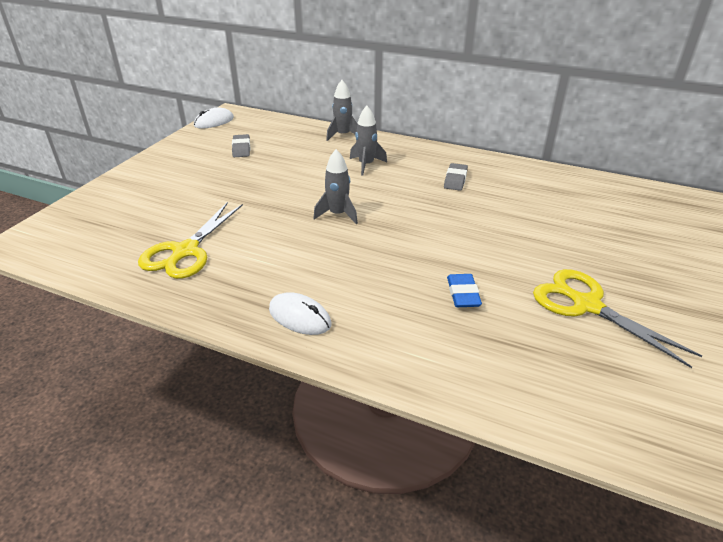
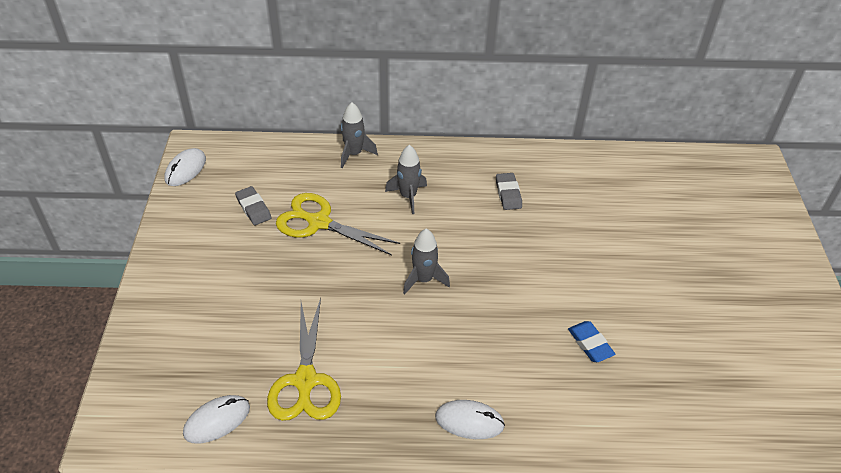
camera: 25 degrees left, 10 degrees up
yellow scissors [533,269,702,368] -> yellow scissors moved to [276,193,400,255]
none -> white mouse [183,395,250,444]

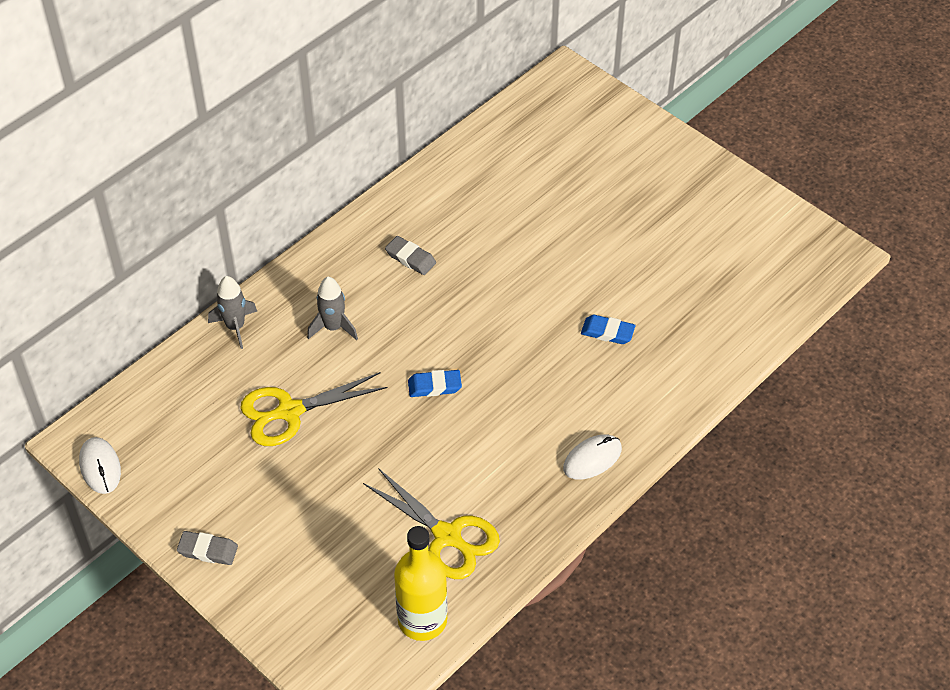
camera: 45 degrees left, 5 degrees up
white mouse [183,395,250,444] -> yellow bottle [394,526,448,641]
grey eraser [235,186,271,225] -> grey eraser moved to [177,531,238,565]
grey rocket [403,229,450,294] -> blue eraser [408,370,462,397]

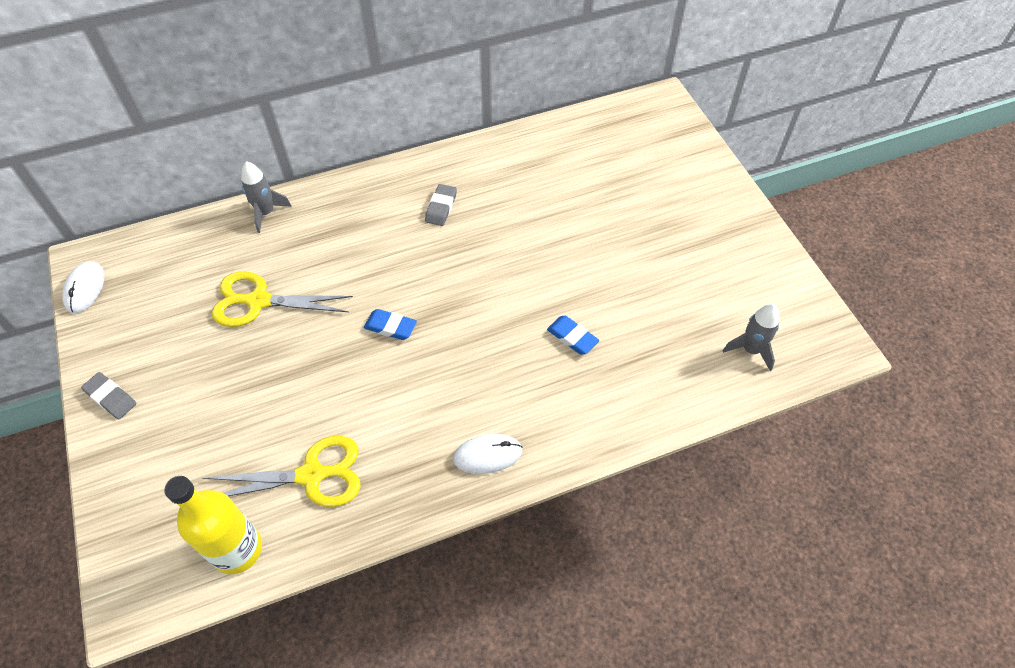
camera: 25 degrees right, 5 degrees up
grey rocket [307,277,358,340] -> grey rocket moved to [722,304,780,371]
yellow scissors [363,468,500,579] -> yellow scissors turned 75 degrees counterclockwise [203,436,361,507]
grey eraser [385,236,436,275] -> grey eraser turned 45 degrees clockwise [425,184,457,226]

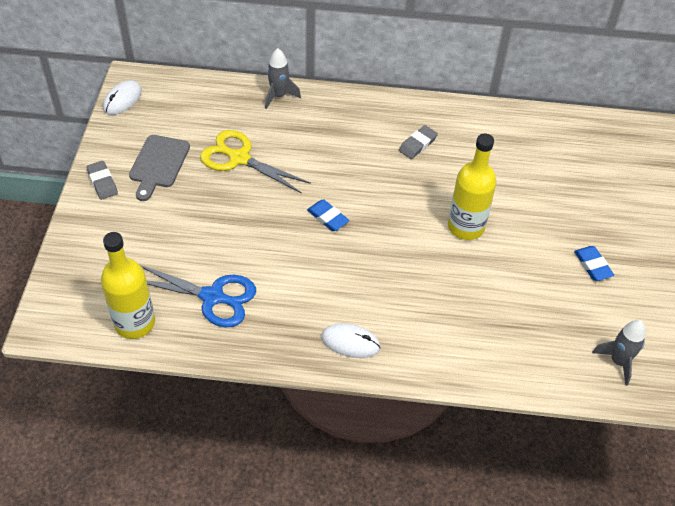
camera: 25 degrees right, 5 degrees down
yellow scissors [203,436,361,507] -> blue scissors [140,265,256,327]
blue eraser [547,316,599,355] -> blue eraser moved to [574,246,614,281]
none -> grey cutting board [129,135,190,201]
none -> yellow bottle [448,134,497,240]

